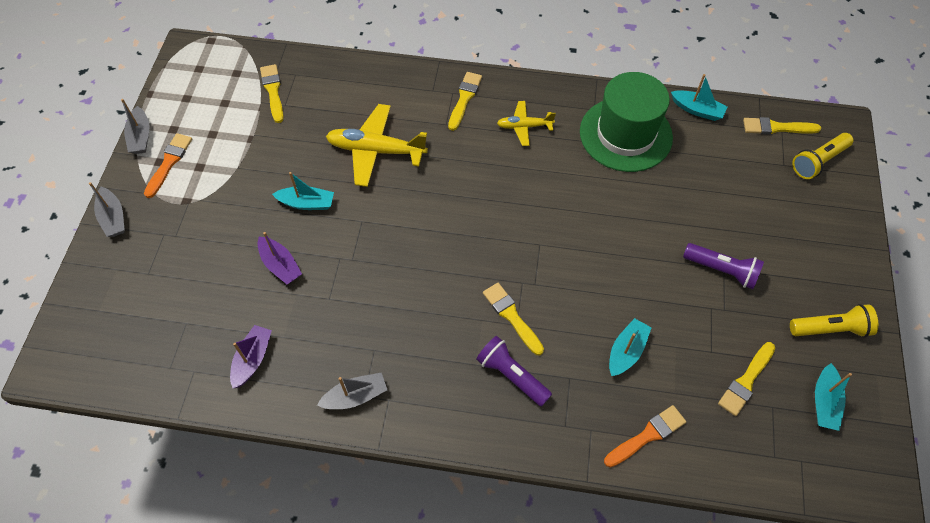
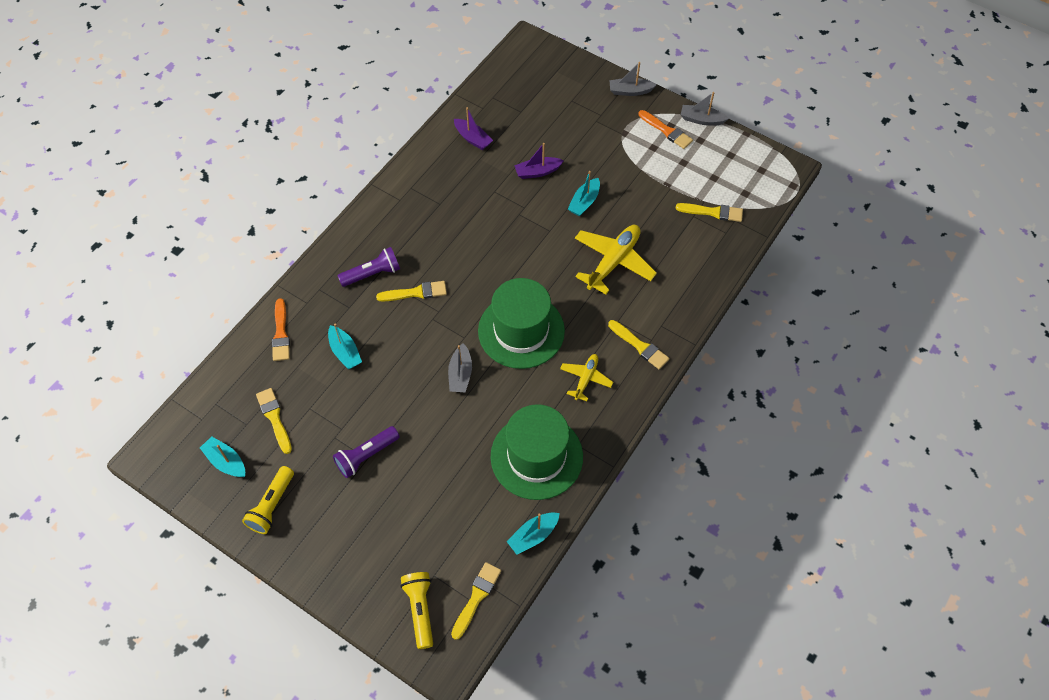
camera: 115 degrees right, 0 degrees up
grey boat [317,373,387,409] -> grey boat moved to [448,343,472,392]
none -> green hat [478,278,565,369]

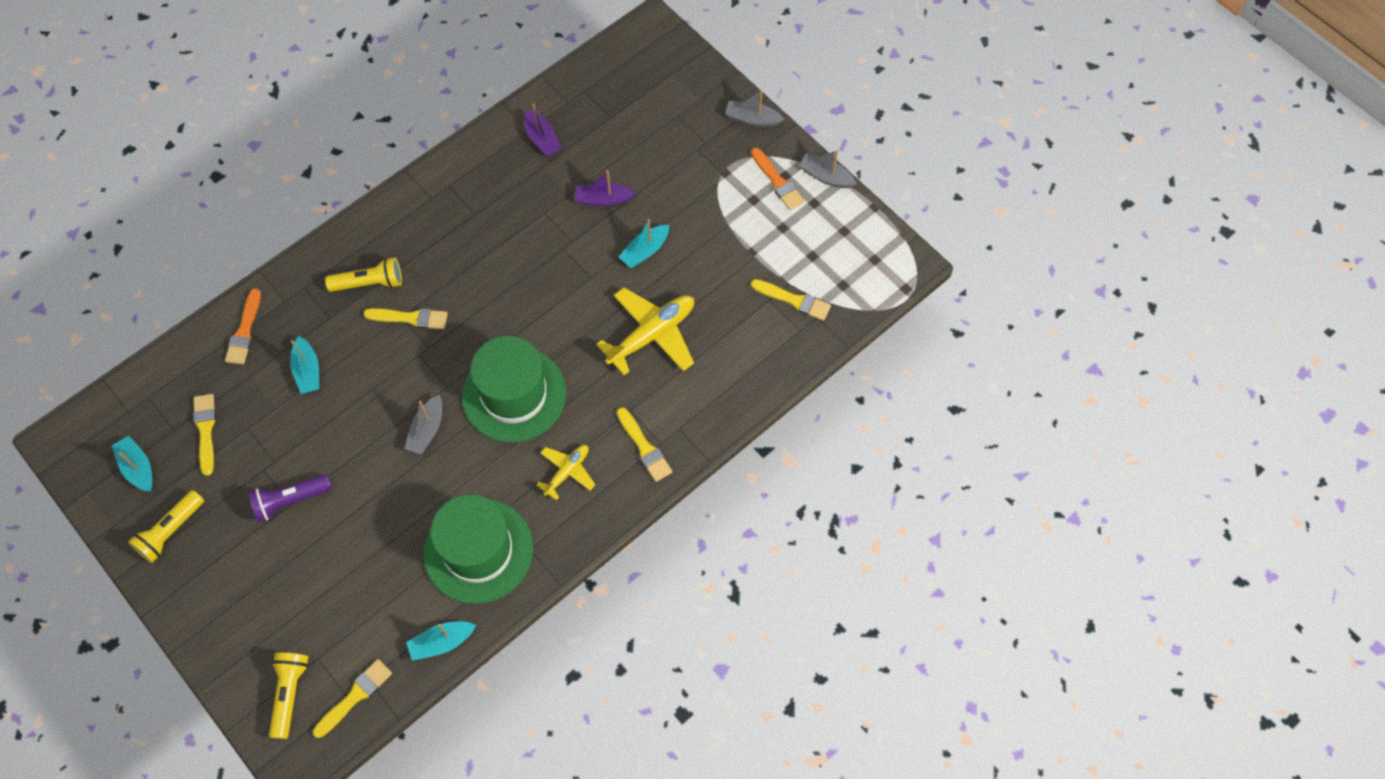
camera: 15 degrees right, 5 degrees up
purple flashlight [337,247,400,287] -> yellow flashlight [325,257,402,292]

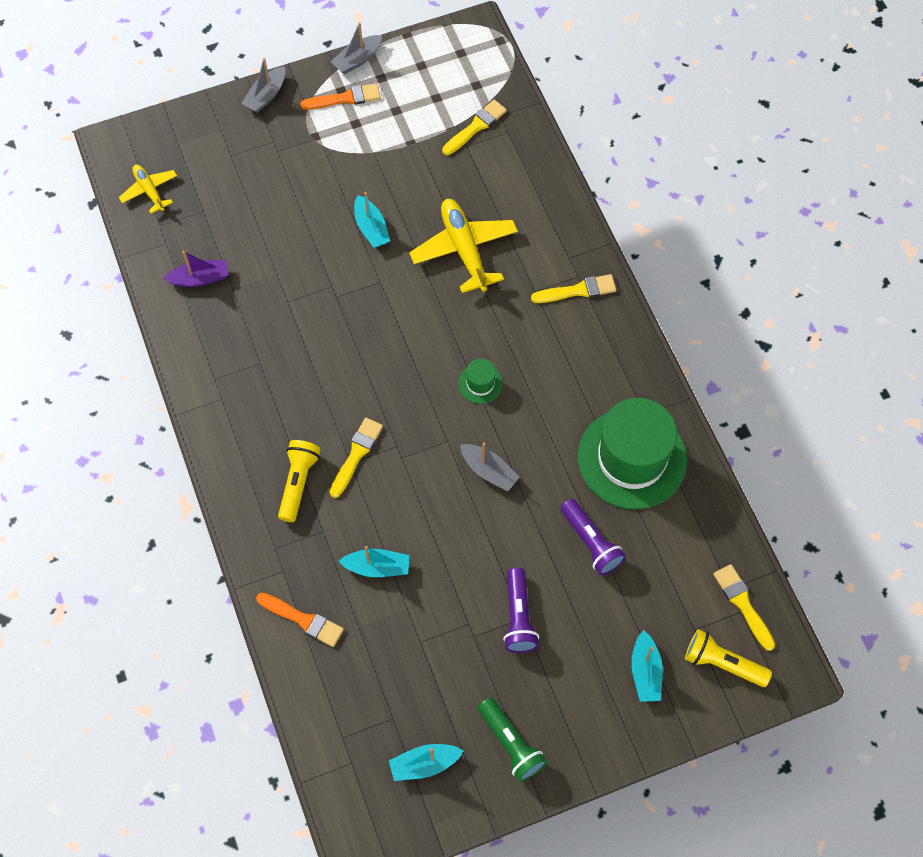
camera: 70 degrees left, 0 degrees up
yellow flashlight [128,490,204,563] -> green flashlight [478,698,547,782]
yellow brush [193,394,216,476] -> none
turquoise boat [406,622,476,661] -> turquoise boat moved to [631,630,663,702]
green hat [462,336,566,443] -> green hat [458,359,503,404], size x0.42
yellow plane [536,445,596,500] -> yellow plane moved to [119,165,177,214]
purple boat [575,170,636,206] -> none
none -> purple flashlight [561,499,626,575]

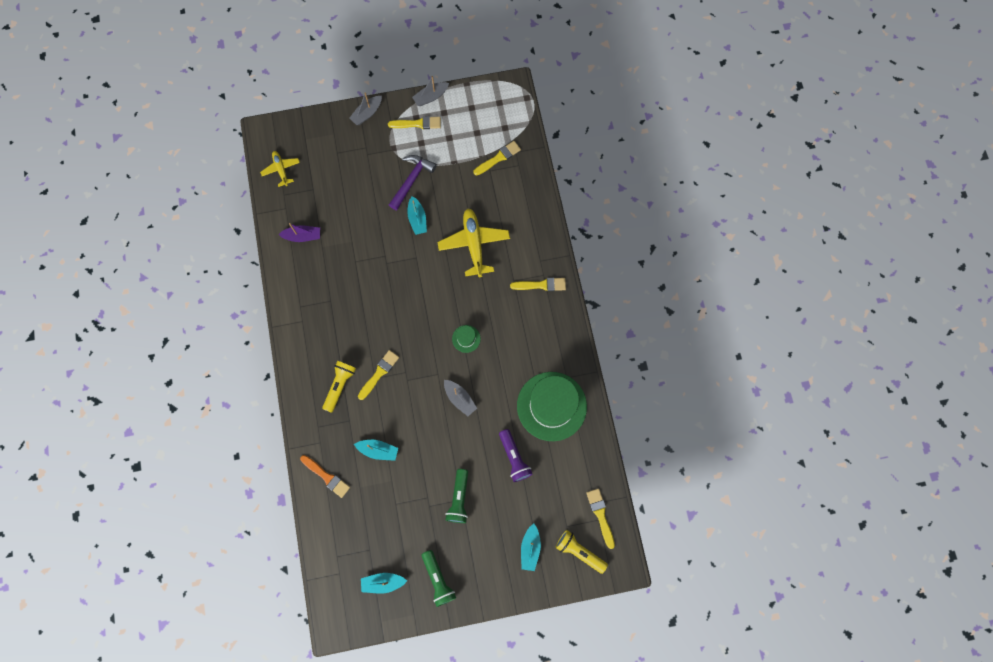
camera: 10 degrees right, 10 degrees up
orange brush [300,83,381,110] -> yellow brush [388,116,441,129]
purple flashlight [503,568,539,653] -> green flashlight [445,469,468,523]
none -> purple hammer [389,155,437,210]

